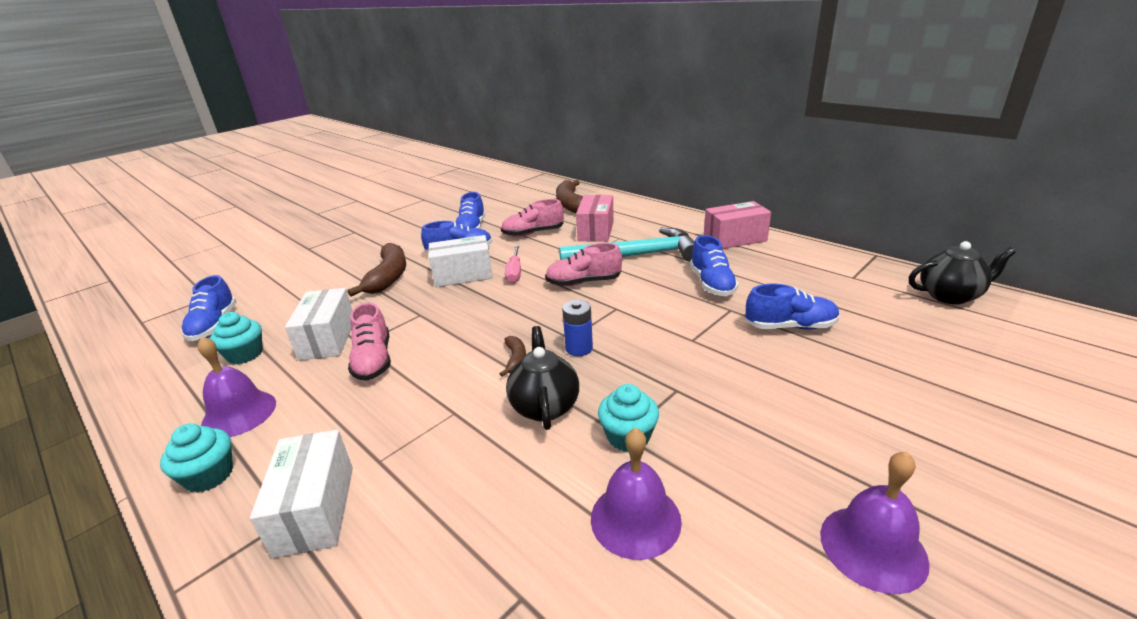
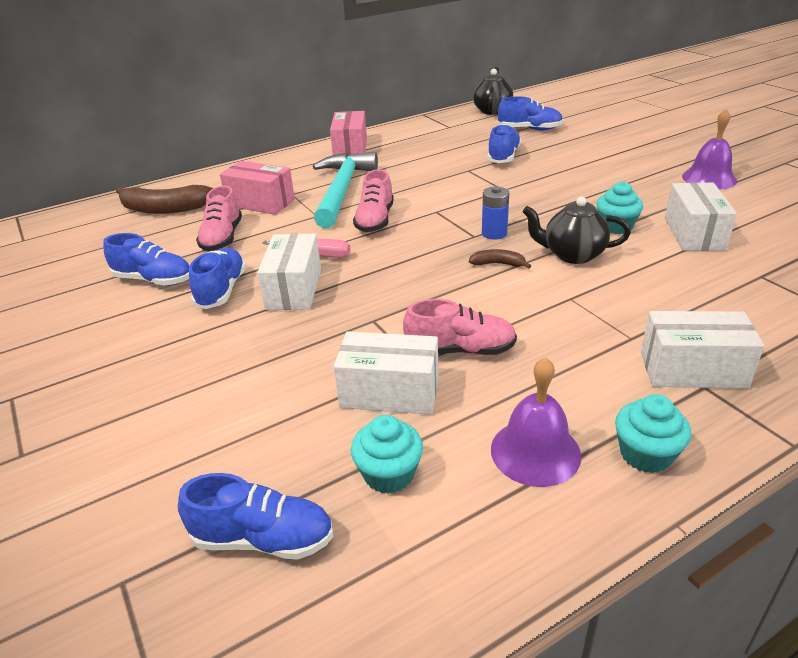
camera: 75 degrees left, 5 degrees up
brown banana [347,243,406,297] -> none
purple bell [591,428,682,560] -> white box [665,182,737,251]
blue shoe [690,235,739,296] -> blue shoe moved to [498,96,563,131]

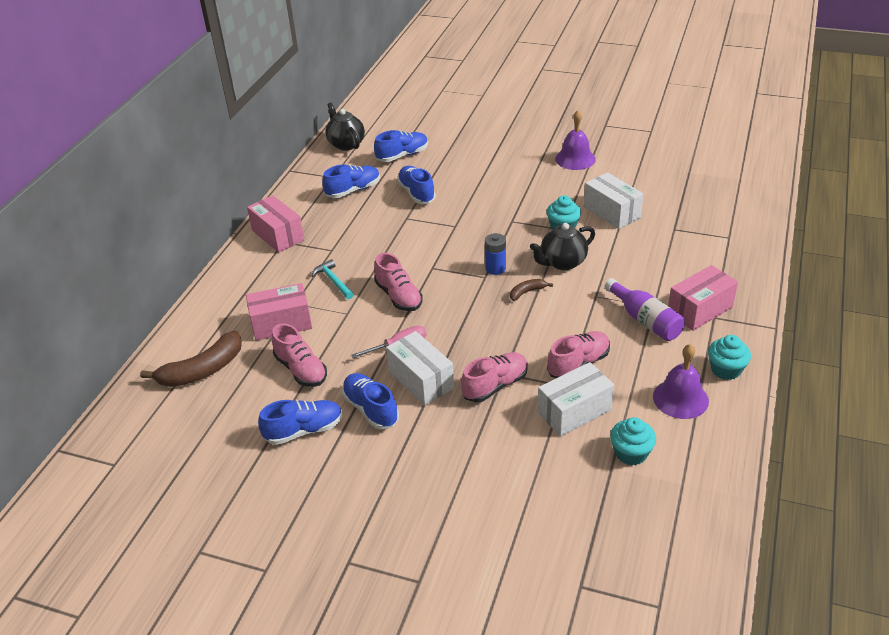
camera: 40 degrees left, 5 degrees up
blue shoe [178,473,333,560] -> blue shoe moved to [322,164,380,198]
turquoise hammer [313,152,378,228] -> turquoise hammer [312,259,354,299], size x0.46
white box [641,311,764,388] -> pink box [668,265,738,331]
none -> pink shoe [461,352,528,402]
none -> purple bottle [605,278,685,341]

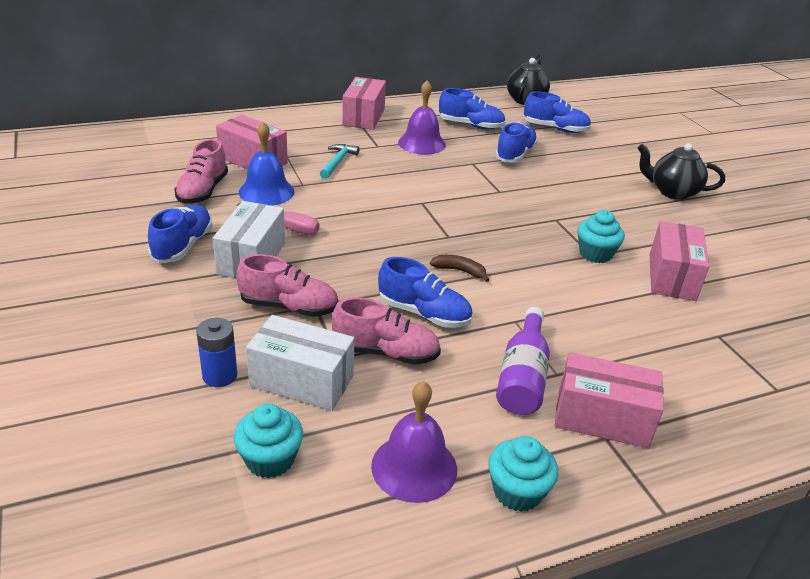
camera: 45 degrees right, 5 degrees down
brown banana [140,331,242,387] -> none
blue shoe [258,400,343,445] -> blue shoe moved to [378,257,473,328]
pink shoe [374,253,423,311] -> none
blue battery [485,233,506,275] -> blue battery moved to [196,318,237,387]
black teapot [530,223,595,270] -> black teapot moved to [638,143,725,200]
purple bell [555,110,596,170] -> purple bell moved to [398,80,446,155]
white box [584,172,643,229] -> pink box [650,221,709,301]
none -> blue bell [239,122,294,206]

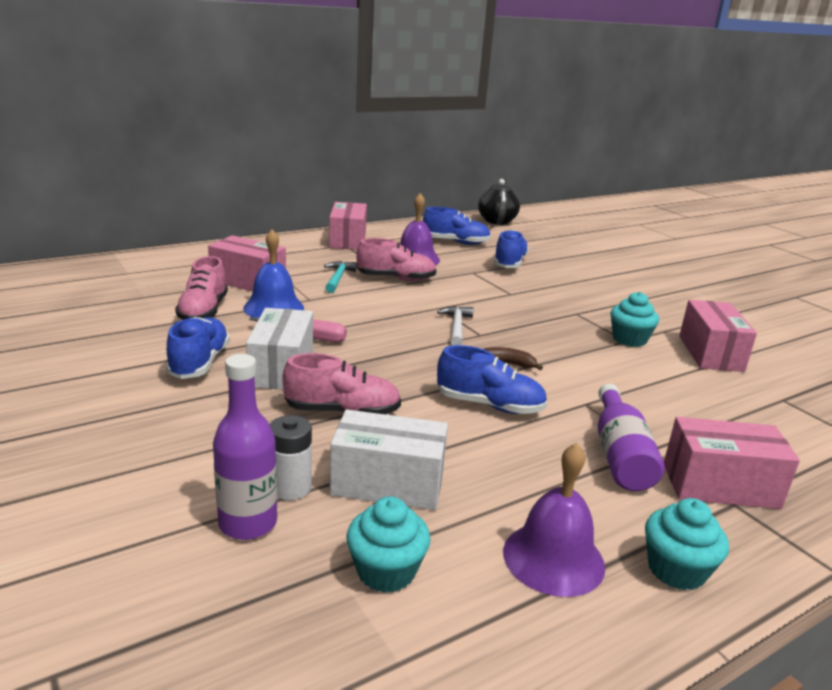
camera: 10 degrees left, 10 degrees down
blue battery [196,318,237,387] -> white battery [270,415,312,500]
pink shoe [332,297,441,365] -> pink shoe moved to [356,238,436,281]
blue shoe [524,91,591,133] -> none
black teapot [638,143,725,200] -> none
none -> purple bottle [213,354,277,540]
none -> white hammer [437,306,473,345]

